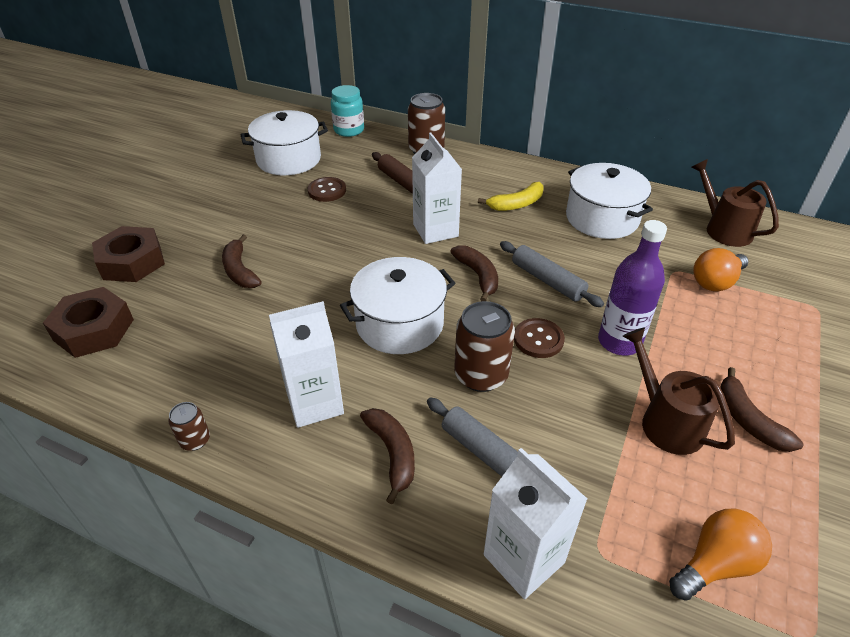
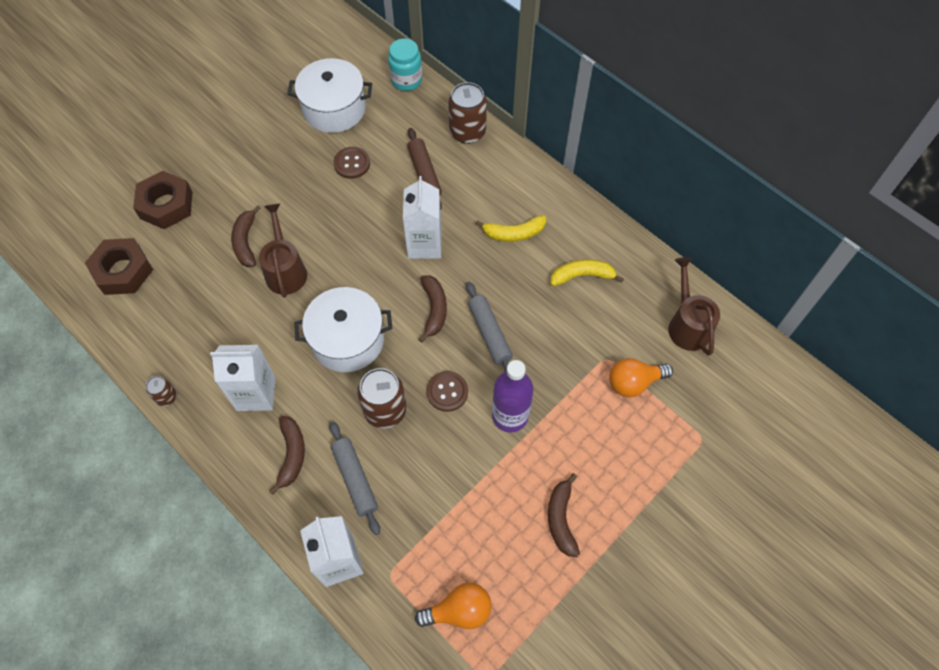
camera: 20 degrees right, 20 degrees up
white pot [566,163,653,239] -> yellow banana [551,259,624,286]
brown watering can [623,327,735,455] -> brown watering can moved to [259,204,307,298]

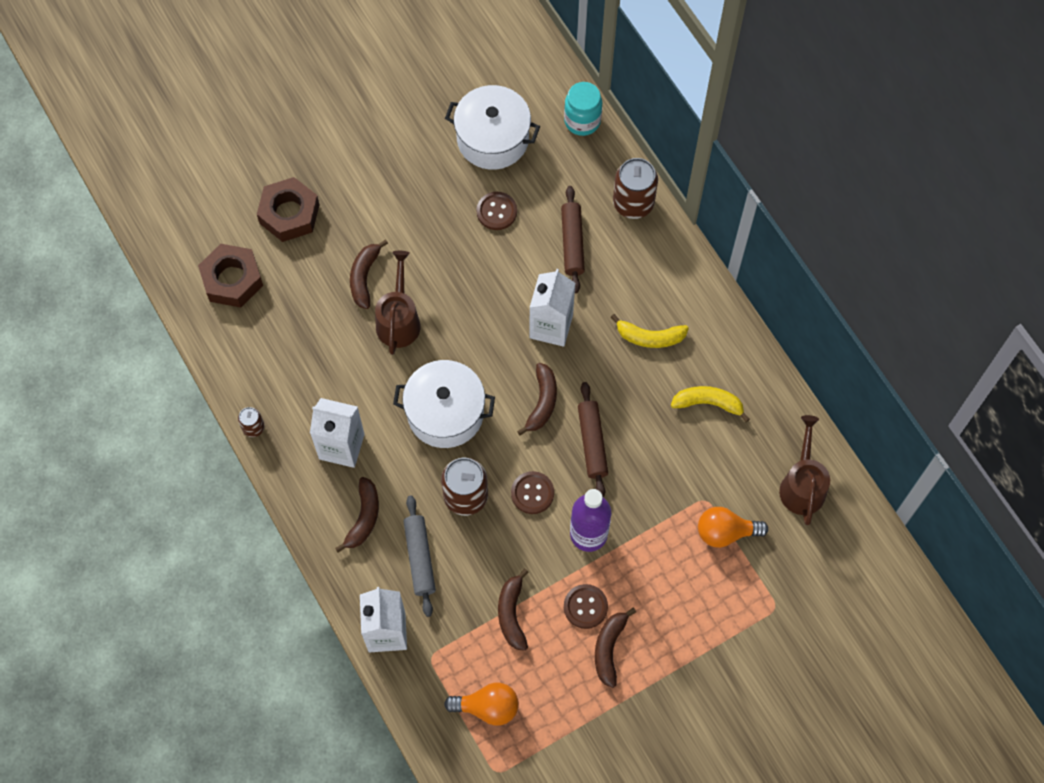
camera: 15 degrees right, 5 degrees up
grey rolling pin [466,282,513,372] -> brown rolling pin [578,382,608,498]
none -> brown banana [498,569,528,651]
none -> brown button [564,584,608,629]

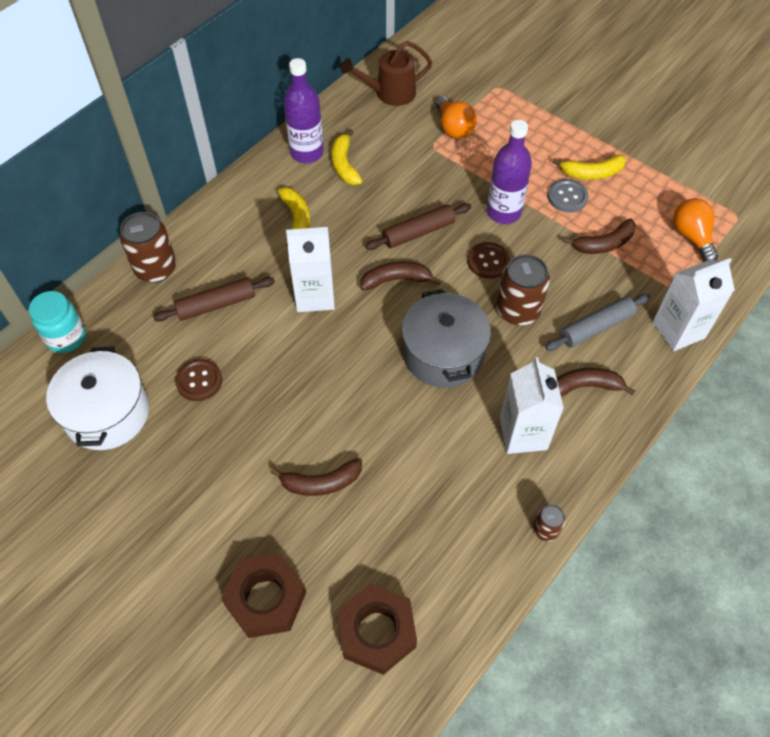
camera: 110 degrees left, 10 degrees down
brown watering can [375,251,420,355] -> none
white pot [393,360,495,448] -> grey pot [402,289,491,388]
brown button [564,584,608,629] -> grey button [548,179,589,213]
brown banana [595,608,636,688] -> yellow banana [553,155,626,180]
none -> purple bottle [284,58,324,163]

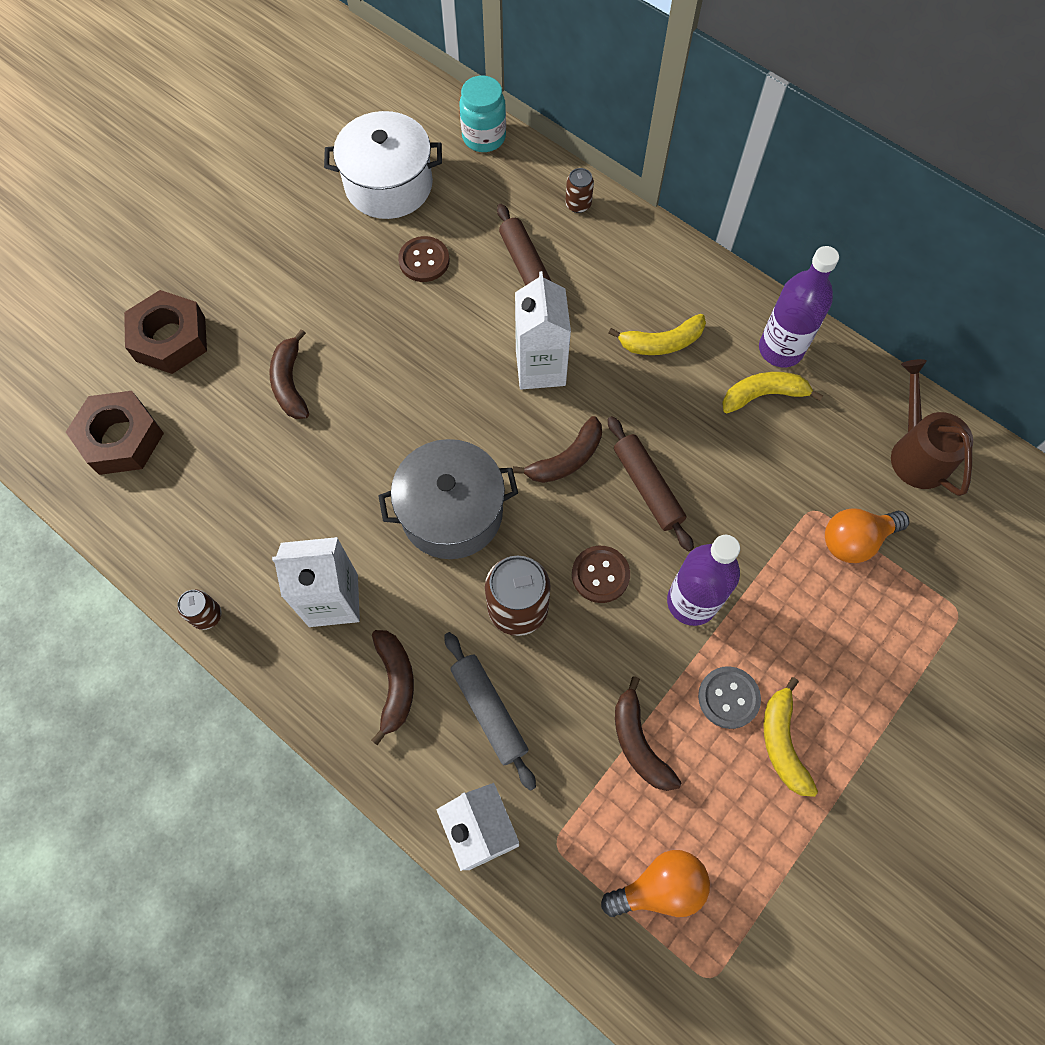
camera: 90 degrees right, 10 degrees up
brown can [120,212,176,283] -> brown can [565,168,594,213], size x0.52
brown banana [360,261,441,291] -> brown banana turned 60 degrees clockwise [513,416,602,483]

